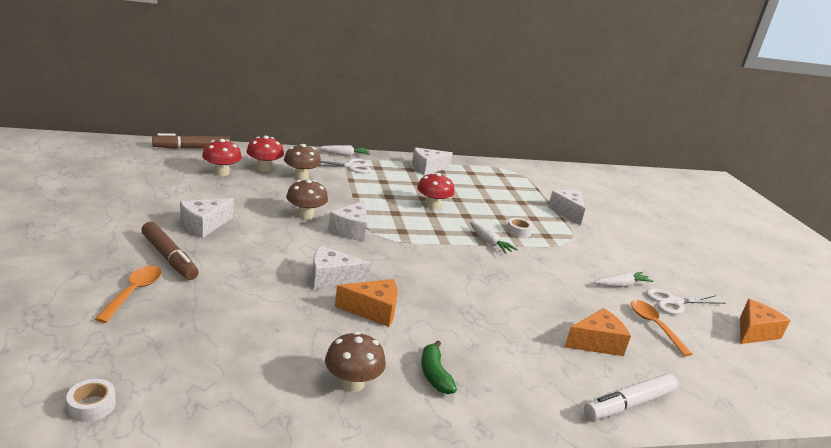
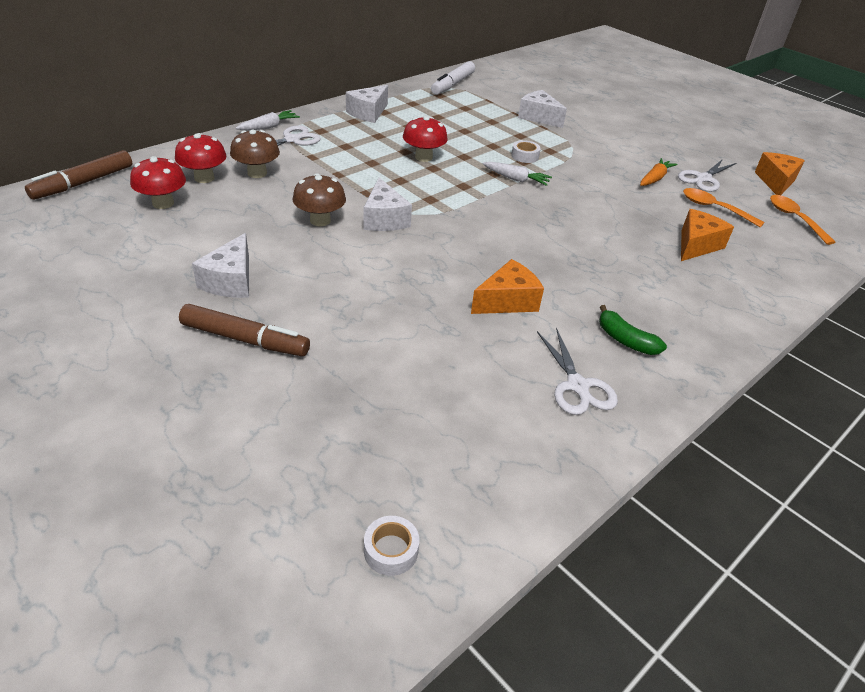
camera: 30 degrees left, 15 degrees up
orange spoon [95,266,162,323] -> orange spoon moved to [770,195,835,245]
white cheese [312,246,371,289] -> none
brown mushroom [325,331,386,392] -> white scissors [537,327,618,415]
white marker [584,373,678,420] -> white marker moved to [431,61,475,95]
white carrot [594,272,654,287] -> orange carrot [640,158,678,186]

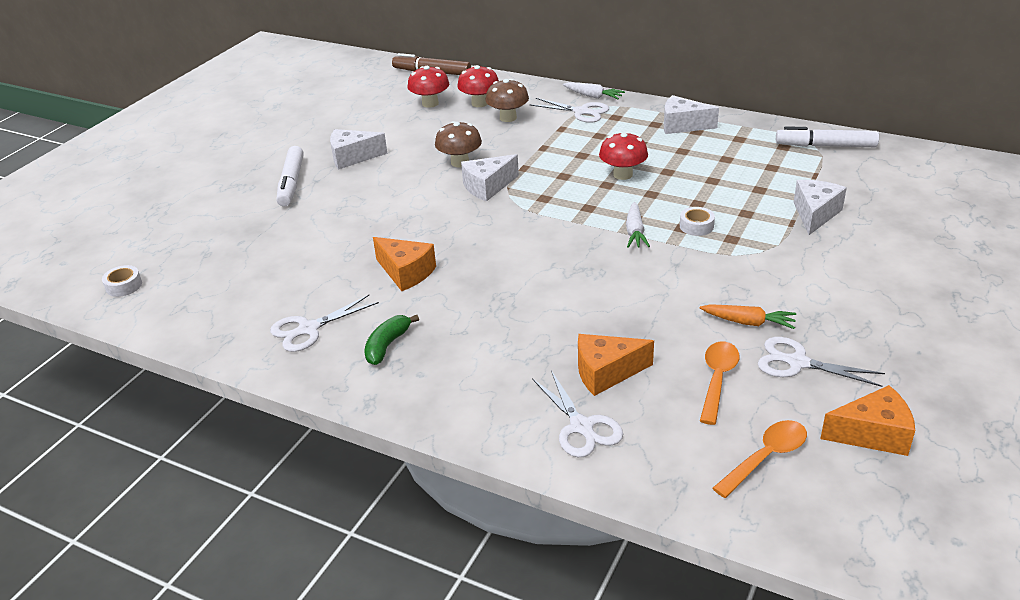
camera: 75 degrees right, 5 degrees down
brown marker [179,304,310,356] -> white marker [276,146,304,207]
orange cheese [681,209,734,261] -> orange cheese turned 150 degrees clockwise [578,334,654,396]
none -> white scissors [532,371,623,457]

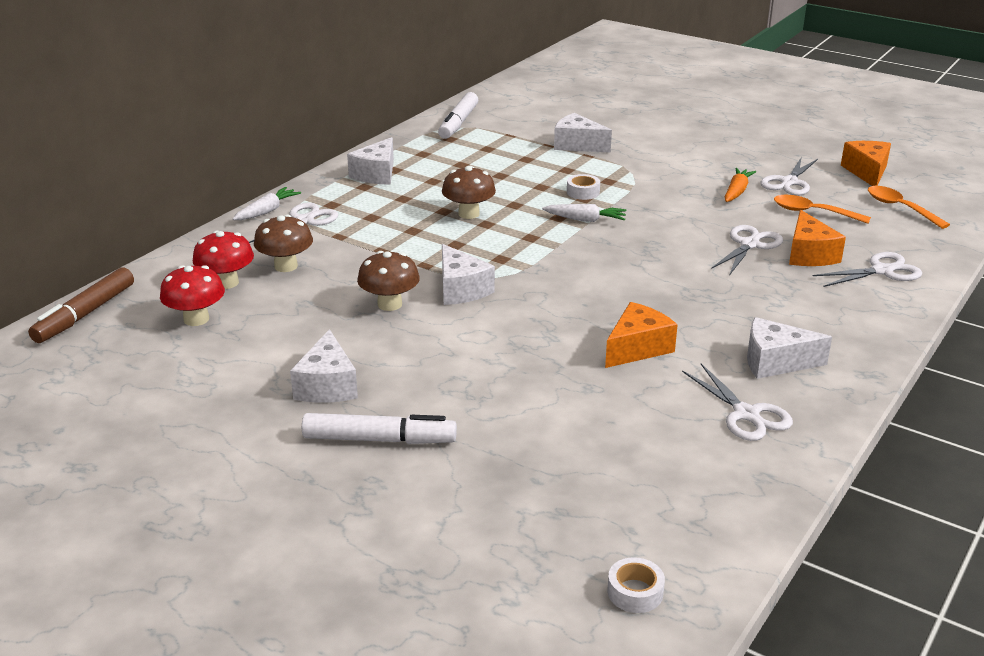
camera: 85 degrees left, 5 degrees down
green banana [364,315,419,365] -> white cheese [747,317,832,379]
red mushroom [599,131,648,180] -> brown mushroom [442,166,496,219]
none -> white scissors [711,225,783,276]

